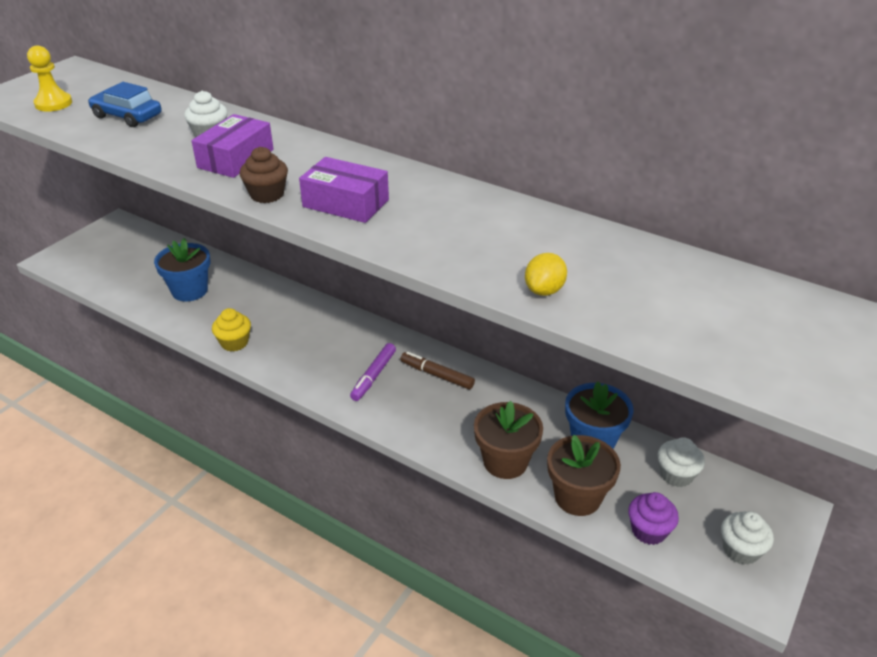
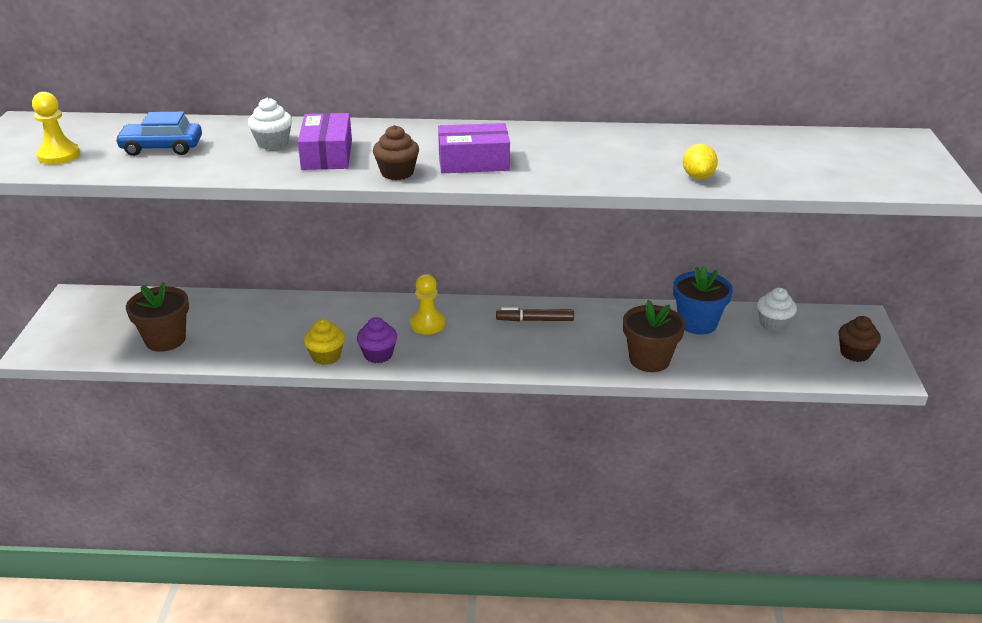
camera: 30 degrees left, 5 degrees down
blue flower pot [154,238,210,302] -> none
purple marker [350,343,396,401] -> none
brown flower pot [547,435,621,516] -> brown flower pot moved to [126,282,189,352]
purple cupcake [628,492,679,545] -> purple cupcake moved to [357,317,397,363]
white cupcake [721,511,774,565] -> brown cupcake [838,316,881,362]
none -> yellow pawn [410,274,445,335]

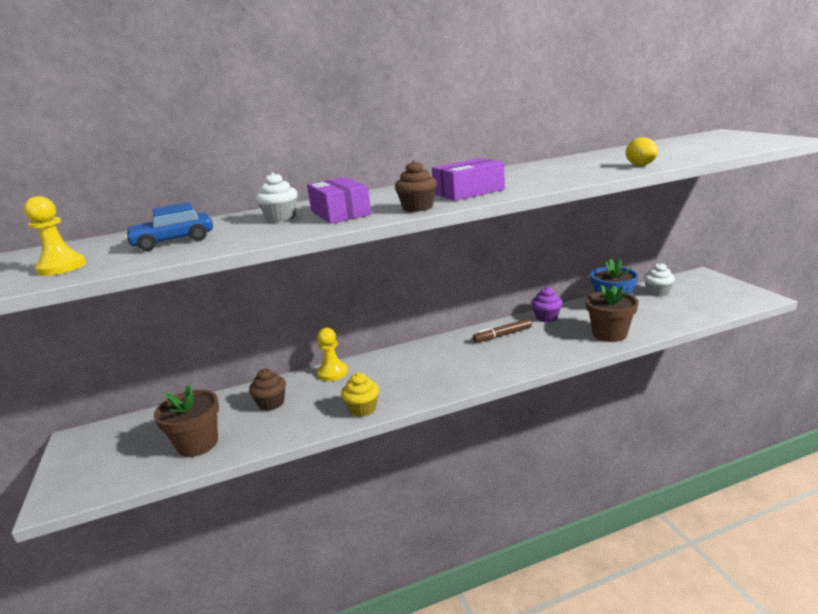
camera: 20 degrees left, 10 degrees down
purple cupcake [357,317,397,363] -> purple cupcake moved to [531,287,562,322]
yellow pawn [410,274,445,335] -> yellow pawn moved to [317,328,348,381]
brown cupcake [838,316,881,362] -> brown cupcake moved to [249,369,286,411]

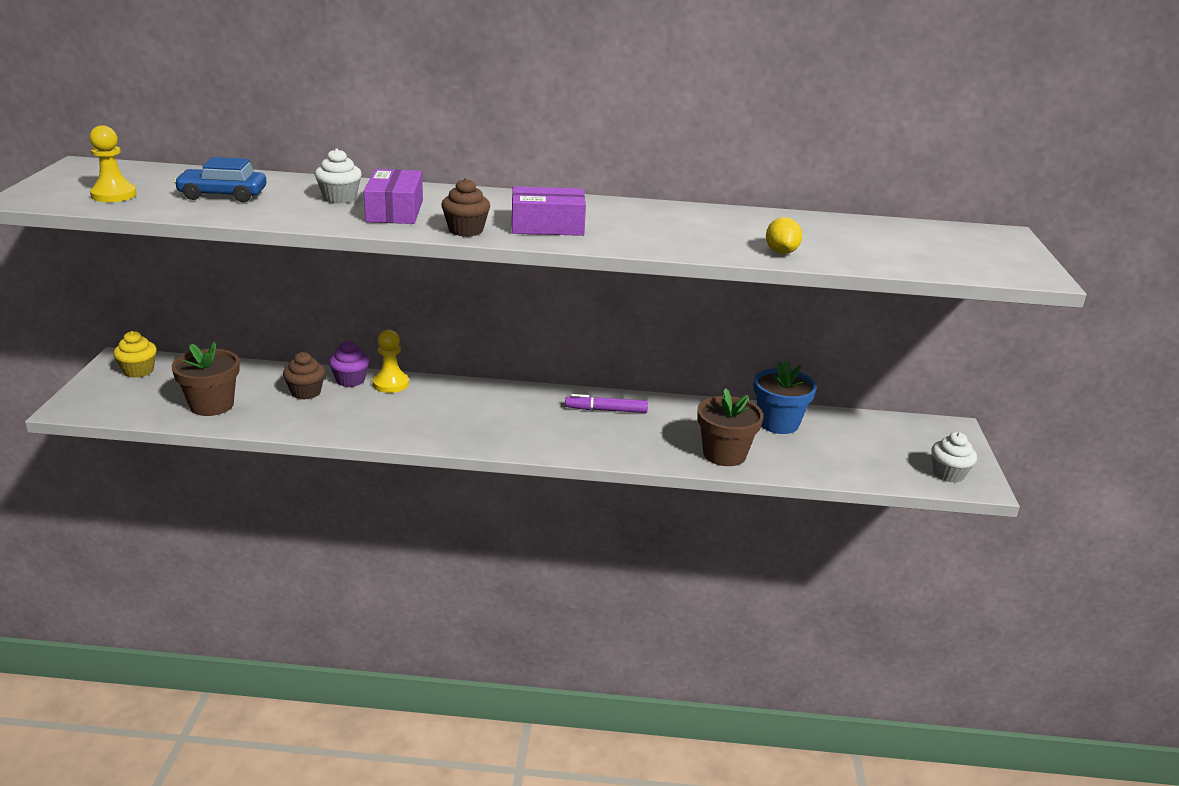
camera: 20 degrees right, 5 degrees up
yellow cupcake [341,373,379,417] -> yellow cupcake moved to [113,331,157,378]
brown marker [473,319,532,343] -> purple marker [565,394,648,413]
purple cupcake [531,287,562,322] -> purple cupcake moved to [329,341,370,387]
white cupcake [644,263,675,296] -> white cupcake moved to [931,432,977,483]

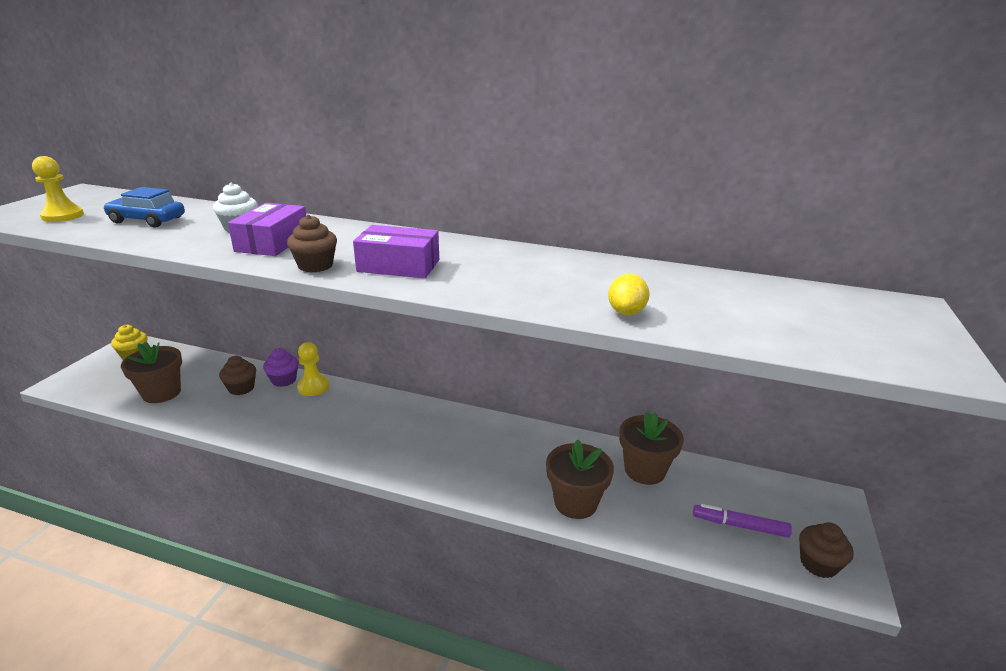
camera: 15 degrees right, 0 degrees up
purple marker [565,394,648,413] -> purple marker moved to [693,504,792,538]
blue flower pot [754,360,817,434] -> brown flower pot [619,411,684,485]
white cupcake [931,432,977,483] -> brown cupcake [799,522,854,578]

